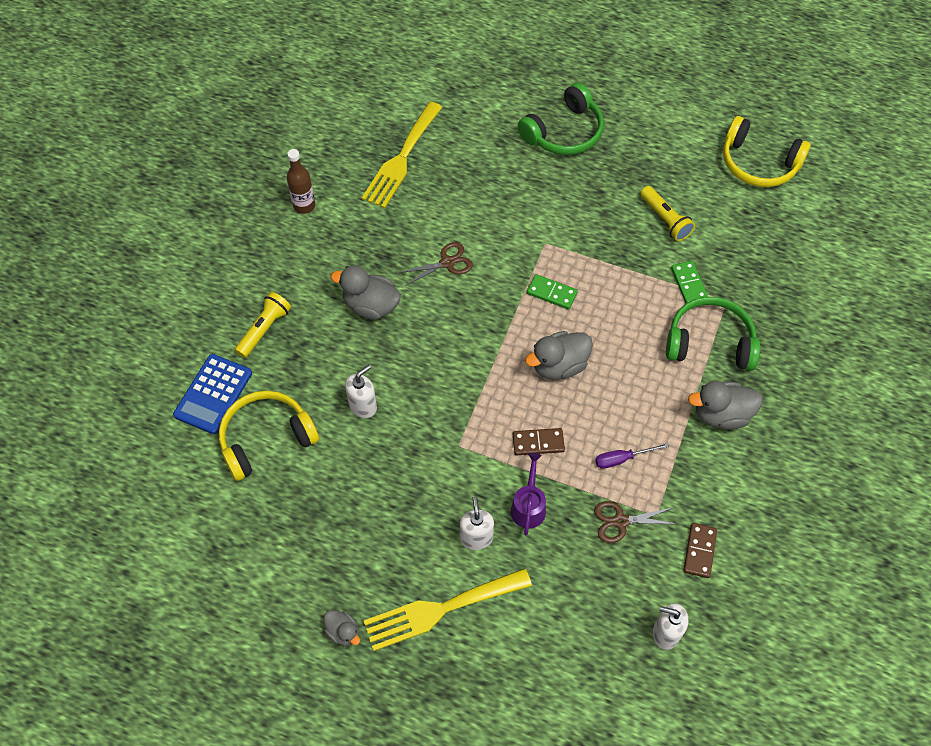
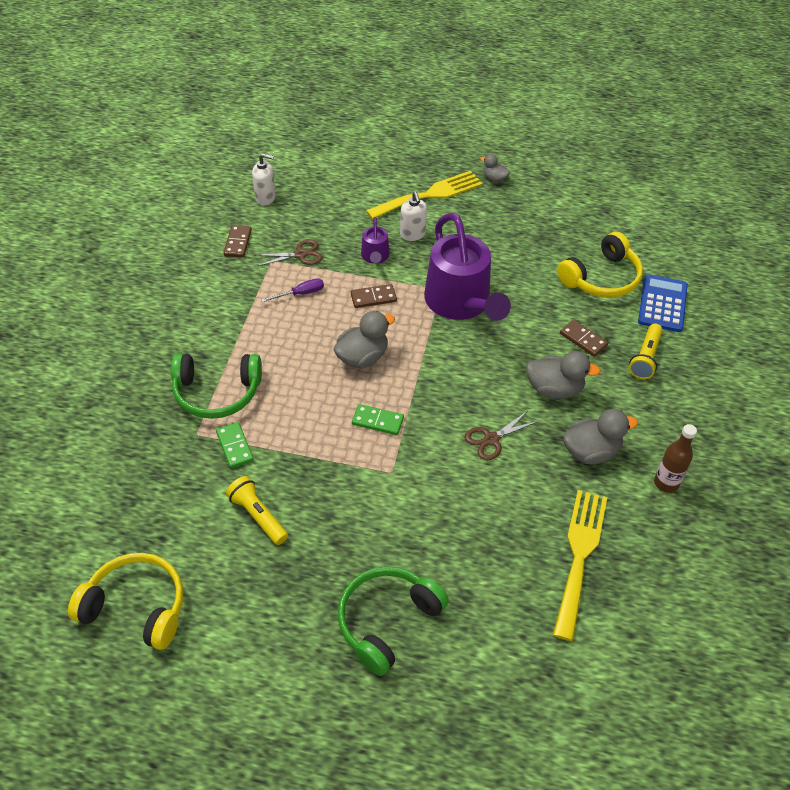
camera: 170 degrees right, 10 degrees down
white soap dispenser [345,364,377,418] -> none
grey duck [688,381,763,429] -> grey duck moved to [563,409,638,465]
none -> purple watering can [424,212,511,321]
none -> brown domino [560,320,608,357]

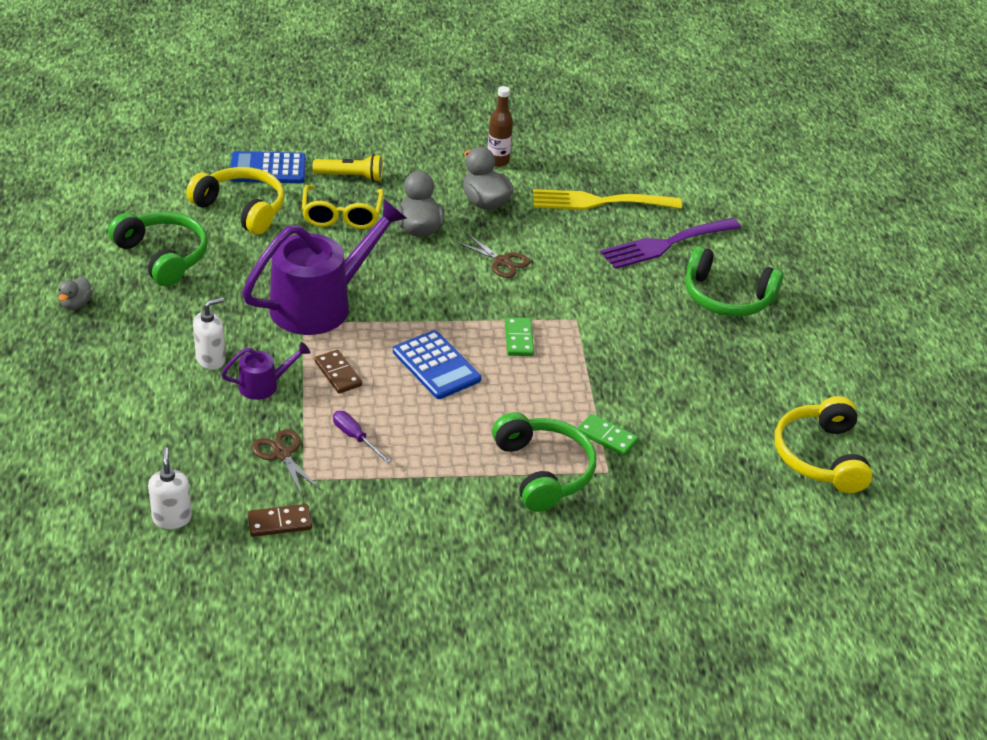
camera: 110 degrees left, 10 degrees down
green domino [216,422,254,468] -> green domino turned 75 degrees clockwise [578,414,638,456]
yellow flashlight [226,476,288,545] -> none
grey duck [333,311,395,368] -> blue calculator [393,330,481,399]
yellow fork [366,171,483,219] -> none
brown domino [560,320,608,357] -> yellow glasses [302,185,384,229]
none -> green headphones [108,212,208,286]
none -> purple fork [600,218,741,269]

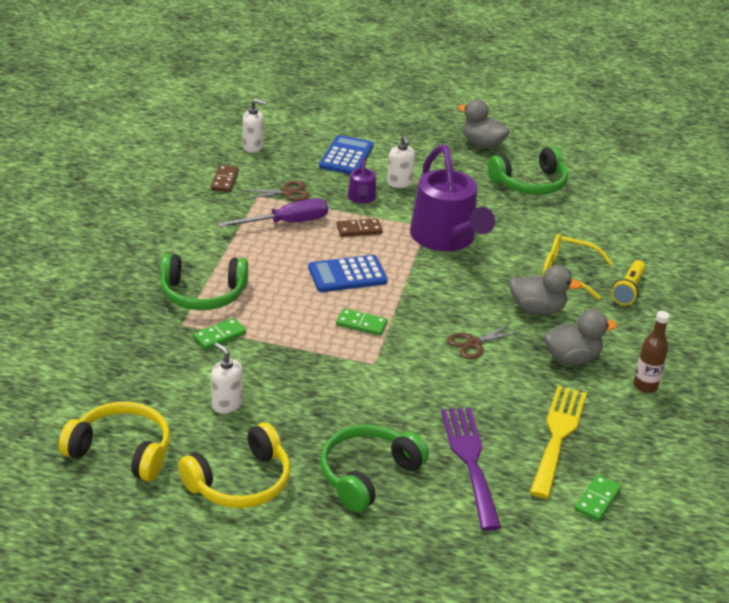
camera: 110 degrees right, 5 degrees down
grey duck [59,276,93,310] -> grey duck [458,99,510,149], size x1.74
yellow headphones [186,167,285,235] -> yellow headphones moved to [178,422,290,508]
blue calculator [230,151,306,183] -> blue calculator moved to [319,135,374,174]
purple screwdriver [333,411,391,464] -> purple screwdriver [218,198,328,227], size x1.75
none -> white soap dispenser [211,342,243,414]
none -> green domino [575,475,621,521]

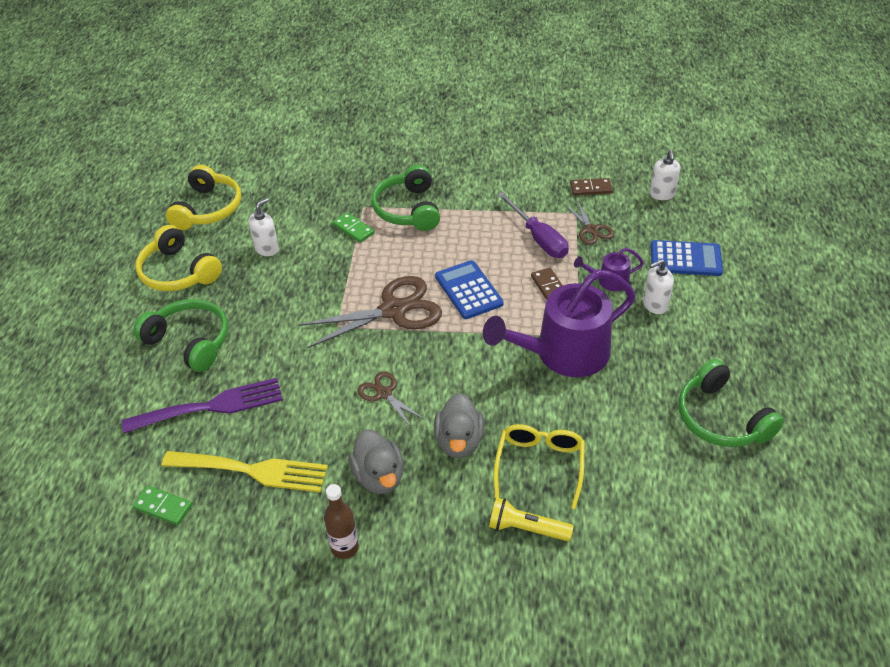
camera: 85 degrees right, 10 degrees up
green domino [336,308,388,336] -> brown scissors [298,276,442,348]
grey duck [458,99,510,149] -> none

